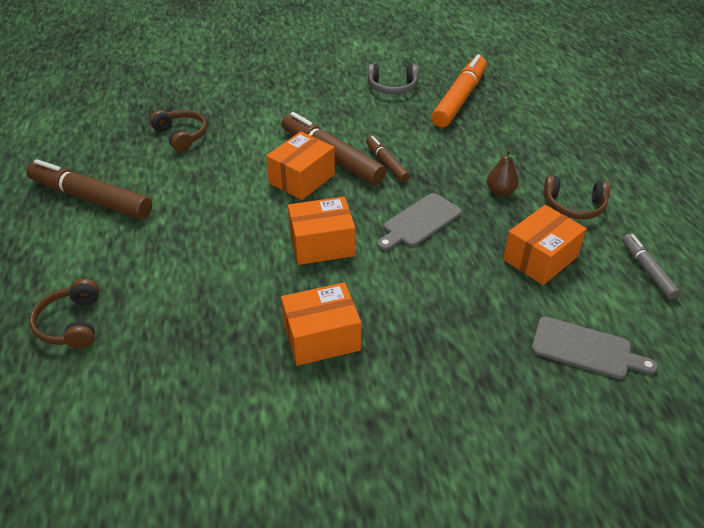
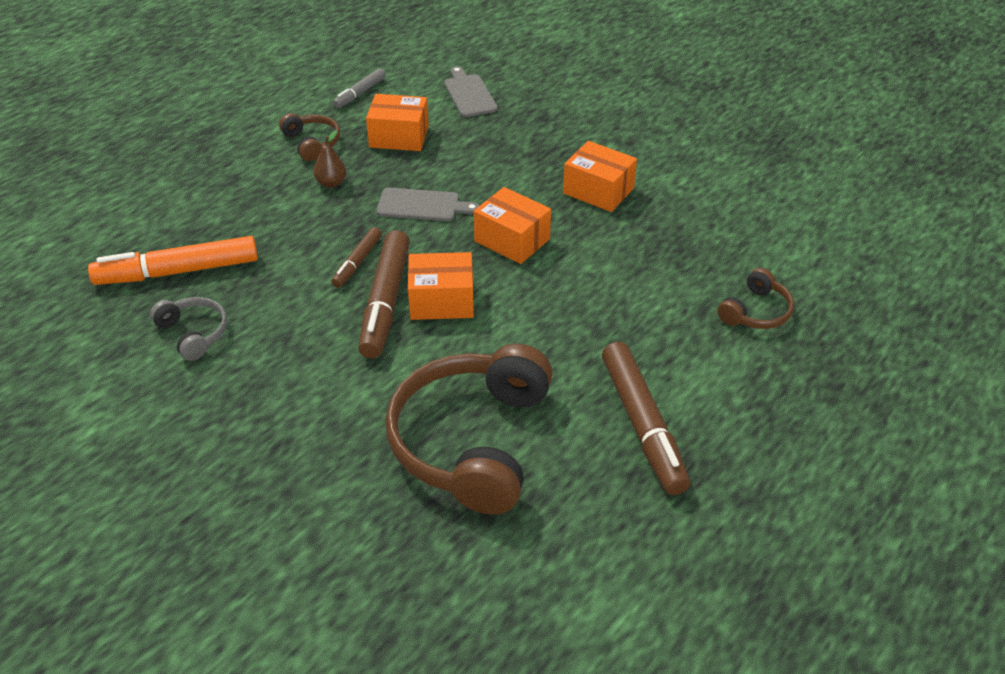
camera: 130 degrees left, 0 degrees up
brown headphones [150,110,207,152] -> brown headphones [385,344,553,515], size x2.15

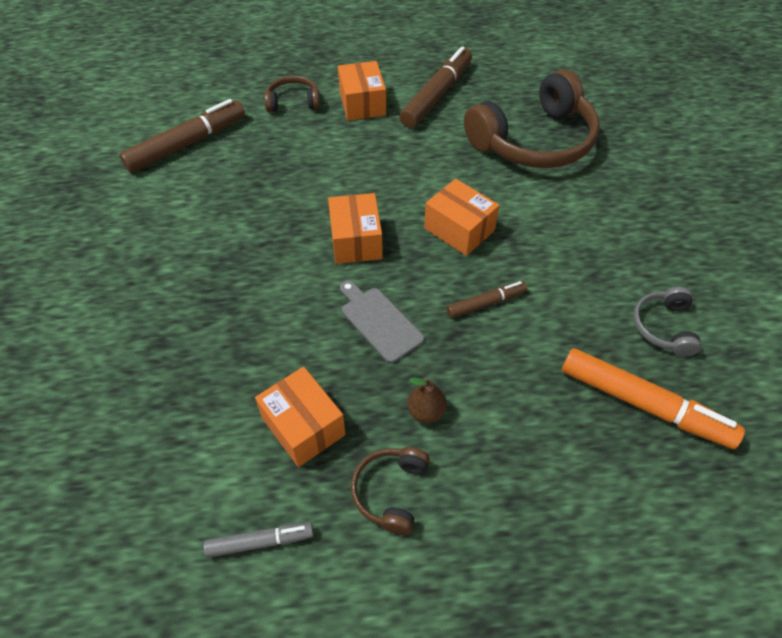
camera: 135 degrees left, 10 degrees up
brown marker [358,230,410,358] -> brown marker moved to [119,99,245,172]
grey cutting board [444,66,498,117] -> none
orange box [563,141,637,212] -> orange box moved to [338,61,386,121]

